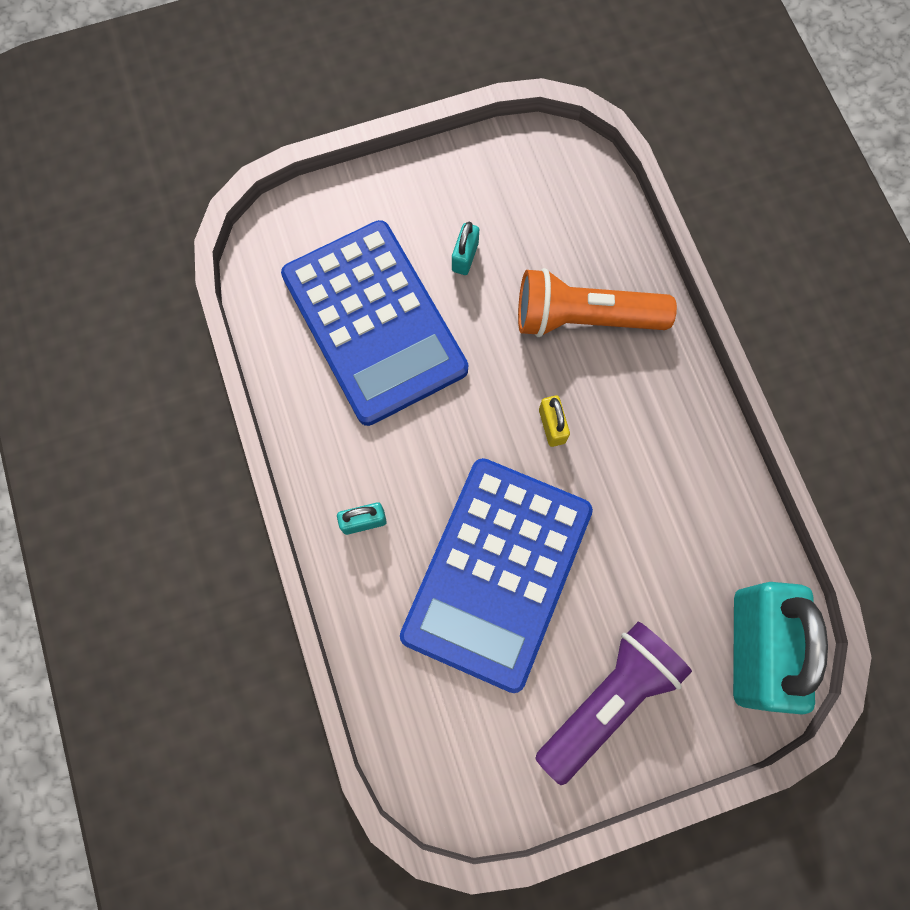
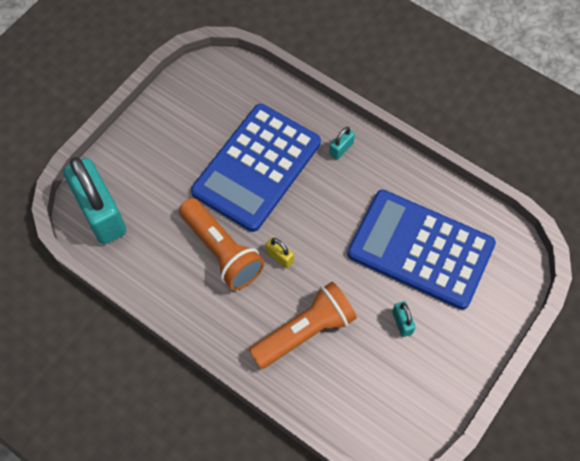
camera: 145 degrees right, 10 degrees down
blue calculator [400,458,593,693] -> blue calculator turned 135 degrees counterclockwise [191,104,321,232]
purple flashlight [535,621,692,785] -> none
none -> orange flashlight [179,198,265,290]

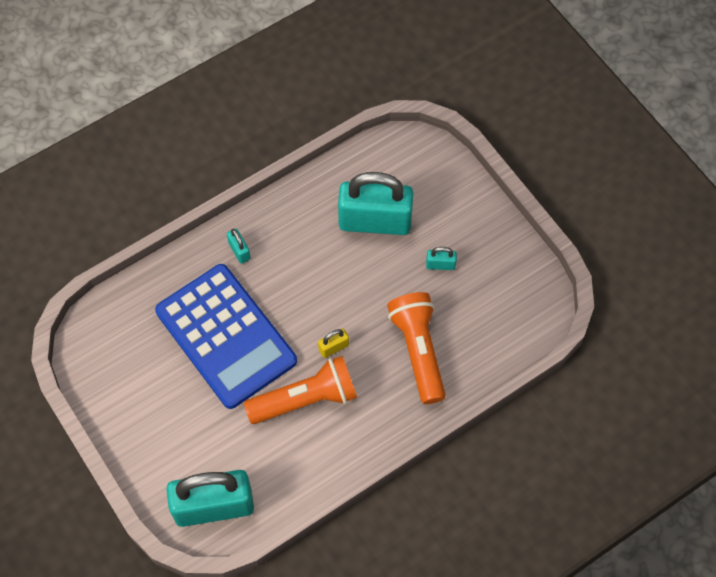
camera: 70 degrees left, 0 degrees up
blue calculator [347,190,496,310] -> turquoise padlock [338,172,413,235]

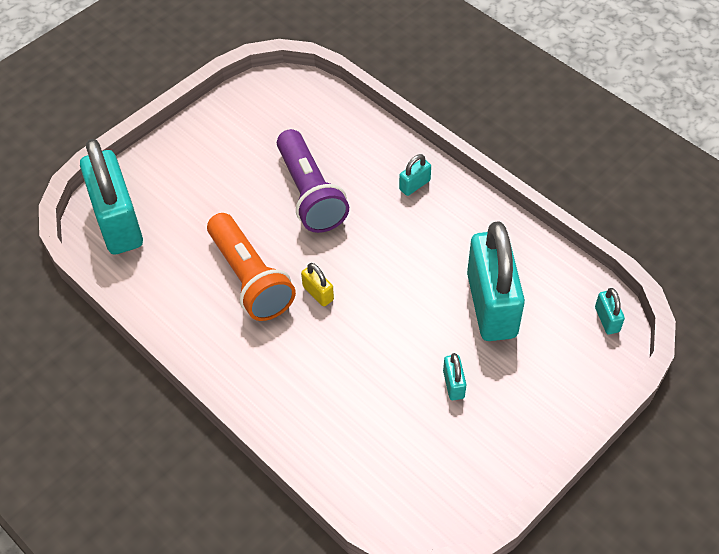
camera: 80 degrees right, 10 degrees down
blue calculator [155,264,297,409] -> purple flashlight [277,129,349,233]
orange flashlight [387,292,446,404] -> none
none -> turquoise padlock [595,288,625,335]

